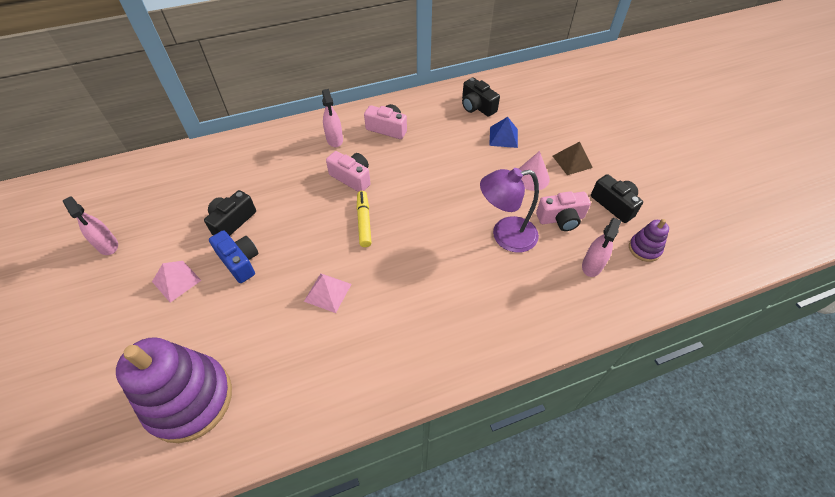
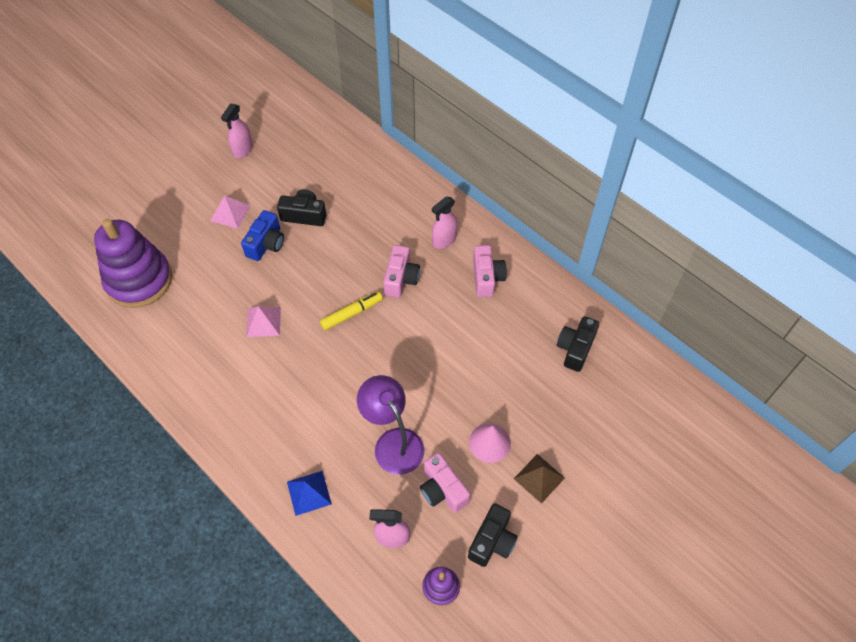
camera: 65 degrees right, 5 degrees up
blue pyramid [489,117,518,148] -> blue pyramid moved to [287,471,332,516]

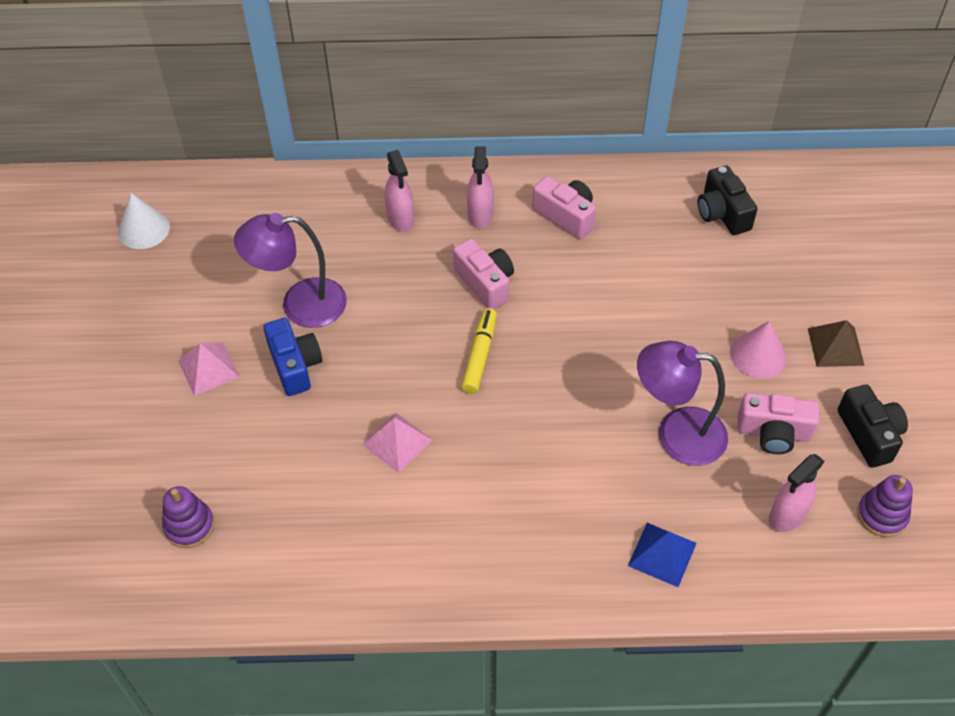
camera: 45 degrees left, 5 degrees down
purple stacking toy [94,219,172,308] -> purple stacking toy [162,486,214,548], size x0.46
pink spray bottle [221,104,253,158] -> pink spray bottle moved to [385,150,415,232]
black camera [277,189,326,226] -> purple lamp [234,213,347,328]
none -> white cone [118,193,170,249]

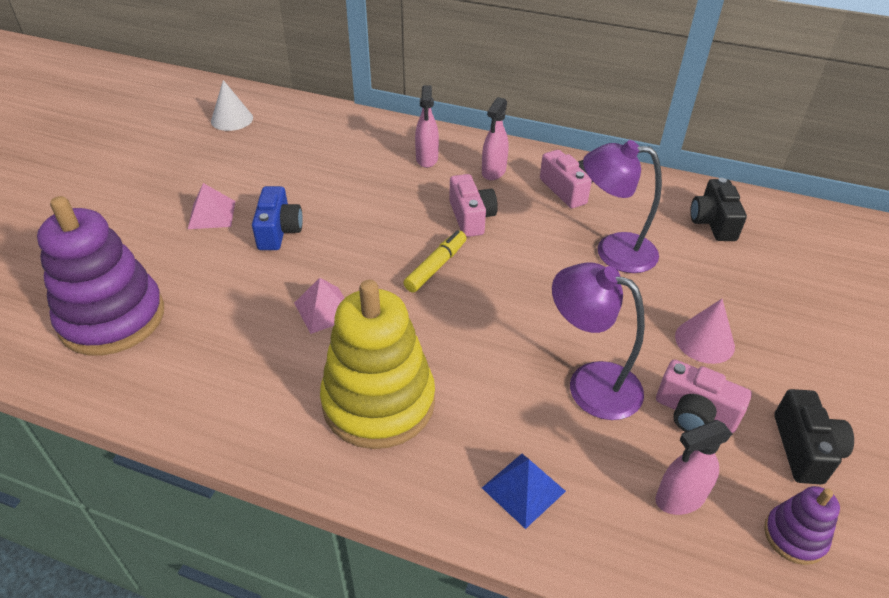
camera: 20 degrees right, 10 degrees down
purple stacking toy [162,486,214,548] -> purple stacking toy [37,196,164,356], size x2.17
purple lamp [234,213,347,328] -> purple lamp moved to [583,140,662,273]
brown pyramid [808,320,865,367] -> none
none -> yellow stacking toy [320,280,435,449]

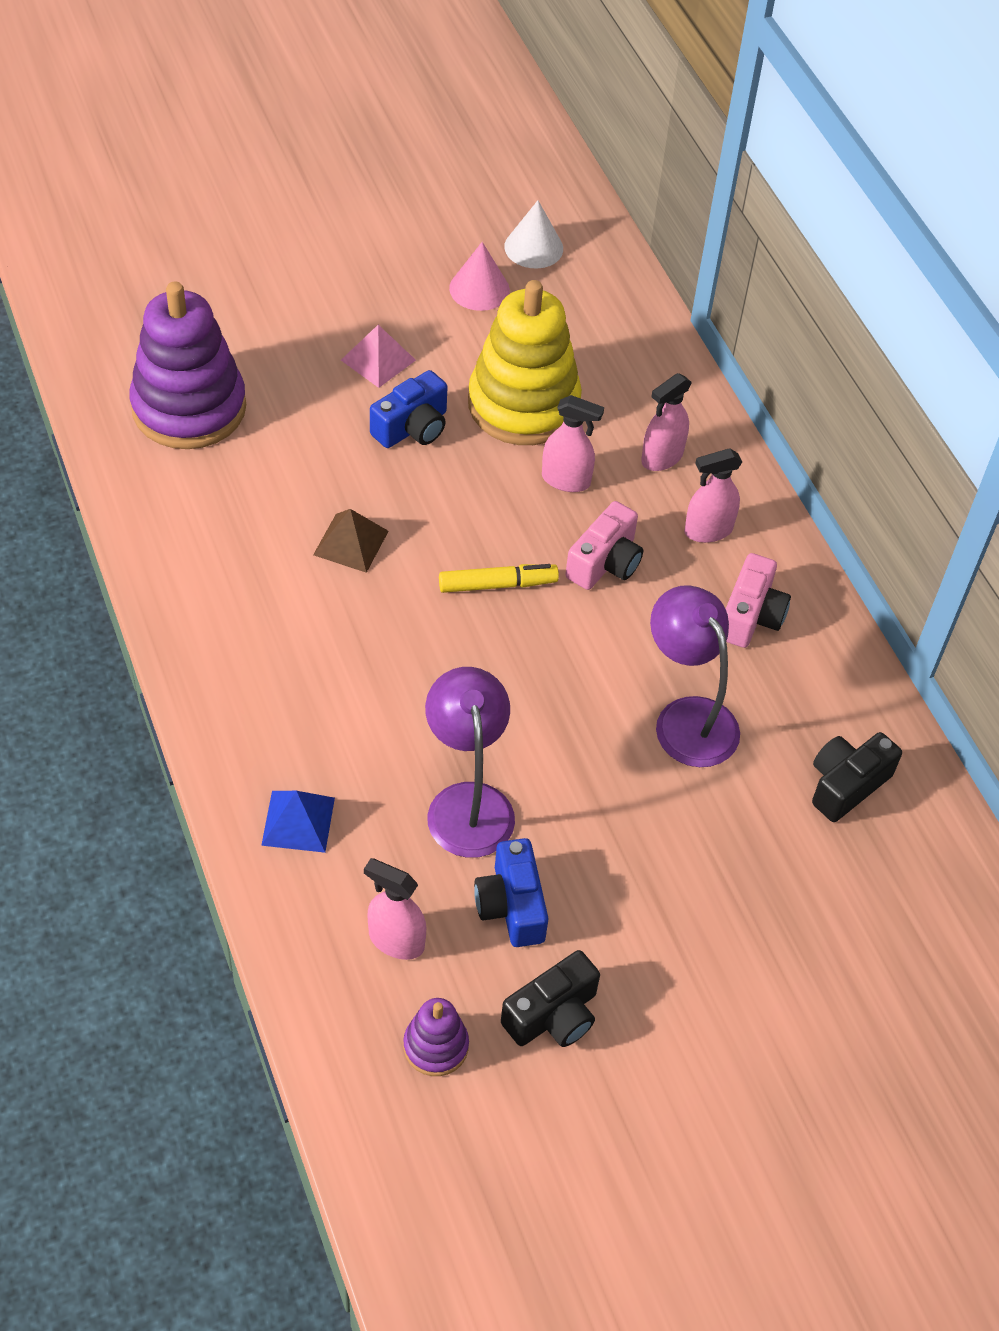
camera: 45 degrees right, 10 degrees up
pink pyramid [294,278,345,334] -> brown pyramid [313,509,389,573]
yellow stacking toy [320,280,435,449] -> yellow stacking toy moved to [468,280,582,445]
pink camera [656,359,752,433] -> blue camera [474,838,548,947]
pink cone [675,299,735,364] -> pink cone moved to [449,242,510,311]
none -> pink spray bottle [542,395,604,492]

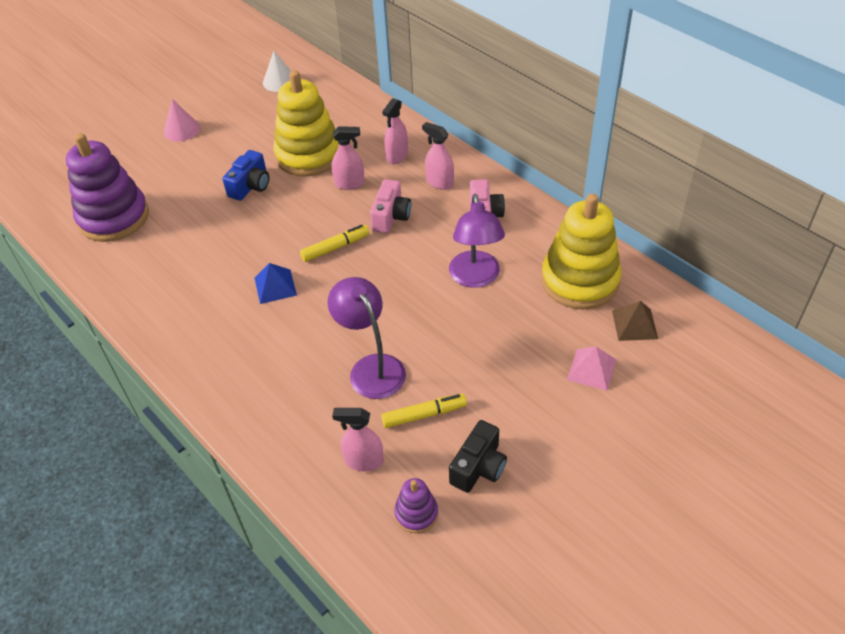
camera: 15 degrees left, 5 degrees down
blue pyramid [261,791,335,853] -> blue pyramid moved to [255,263,297,304]
brown pyramid [313,509,389,573] -> brown pyramid moved to [612,301,658,341]
pink pyramid [341,325,416,388] -> pink pyramid moved to [567,346,616,391]
pink cone [449,242,510,311] -> pink cone moved to [164,99,200,141]
blue camera [474,838,548,947] -> yellow marker [381,394,467,428]
purple lamp [650,585,740,767] -> purple lamp turned 135 degrees counterclockwise [449,194,505,288]
pink spray bottle [684,448,742,543] -> pink spray bottle turned 75 degrees clockwise [422,122,454,190]
black camera [812,732,902,822] -> yellow stacking toy [541,193,621,309]

